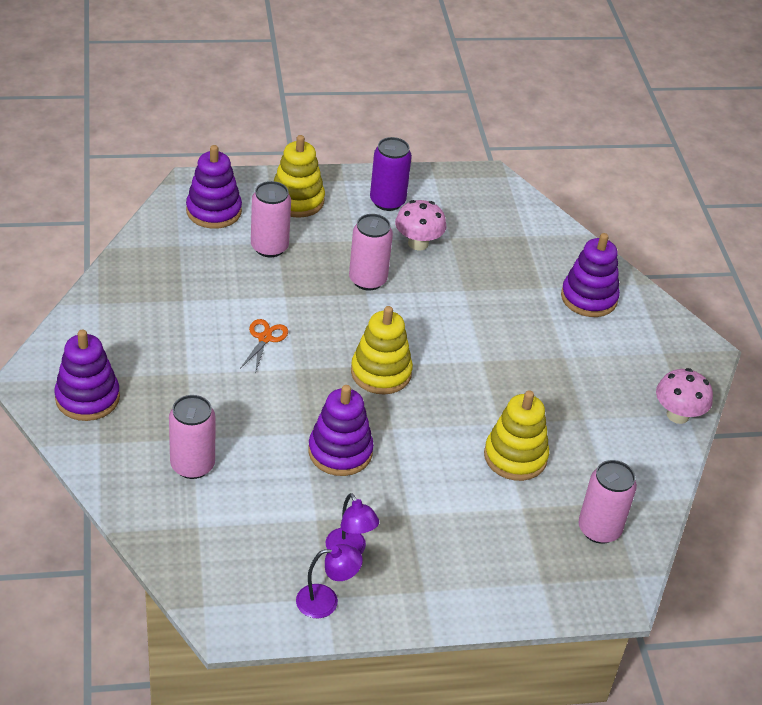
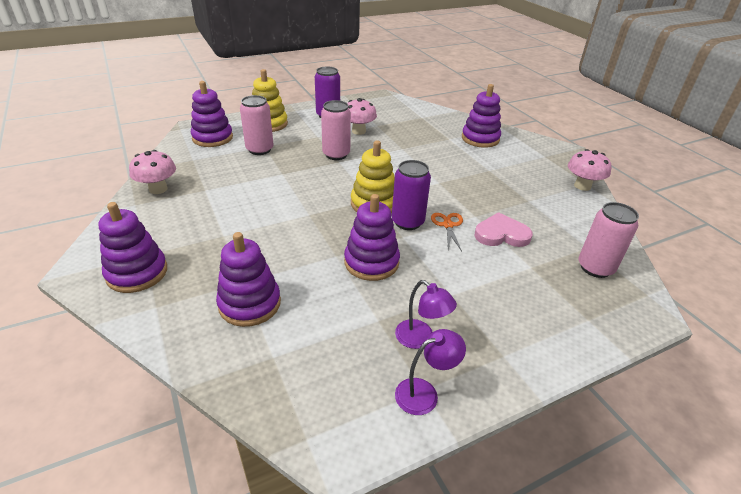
camera: 15 degrees left, 5 degrees down
pink can [169,395,215,479] -> purple stacking toy [216,232,281,327]
orange scissors [240,319,288,373] -> orange scissors moved to [431,213,463,251]
yellow stacking toy [484,391,549,481] -> pink heart [475,212,533,247]
none -> pink mushroom [129,150,176,194]
none -> purple can [392,160,431,230]

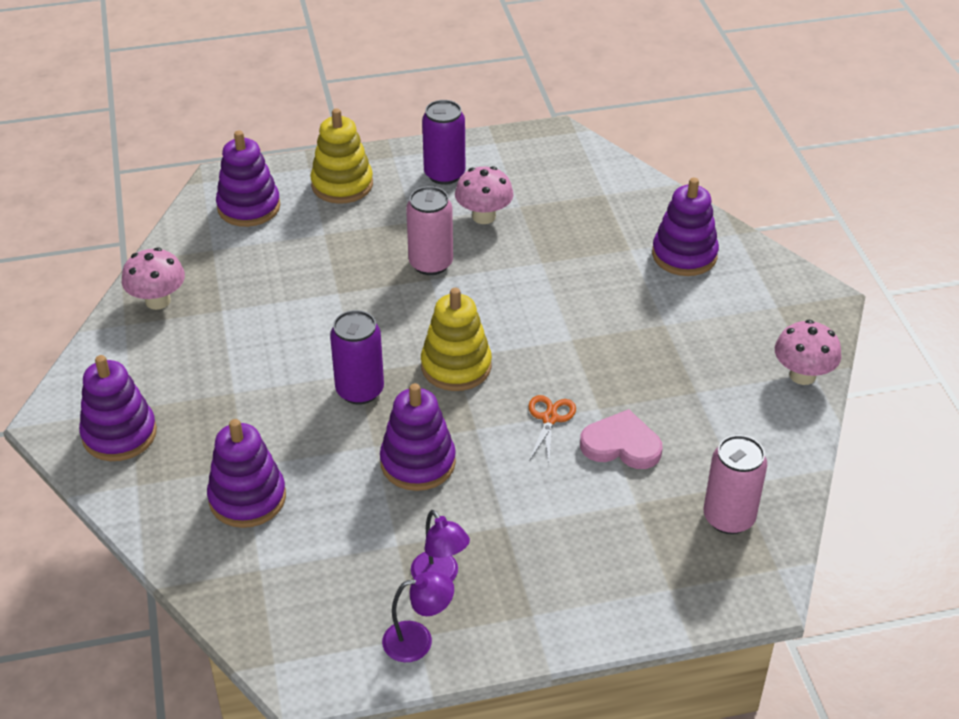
camera: 15 degrees right, 5 degrees up
pink can [240,95,274,155] -> none
purple can [392,160,431,230] -> purple can moved to [330,310,384,405]

